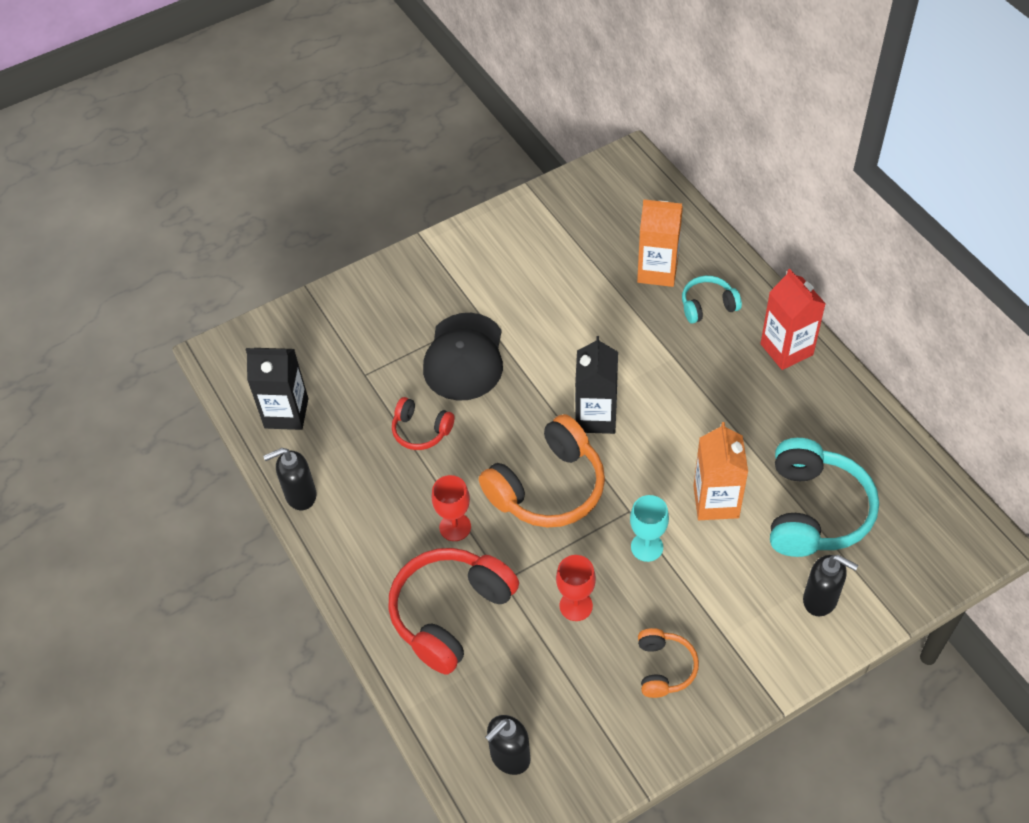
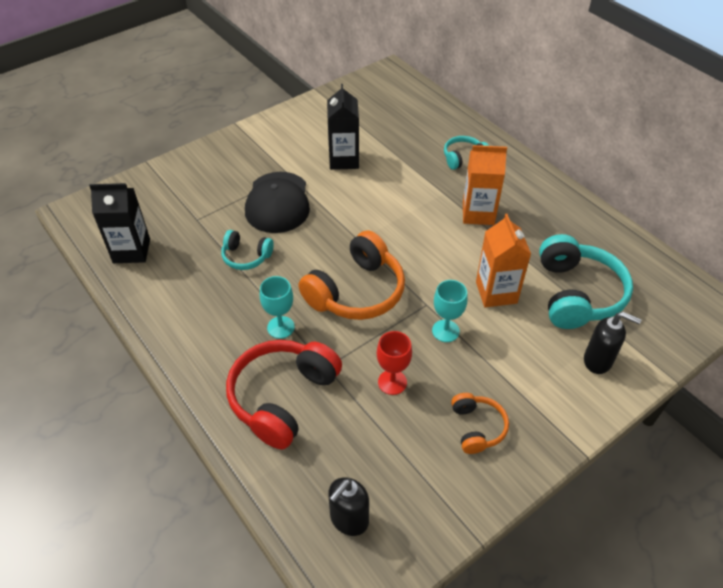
camera: 10 degrees left, 5 degrees down
black soap dispenser [263,448,316,510] -> none
red headphones [392,397,454,450] -> turquoise headphones [221,230,274,270]
red goblet [432,475,471,541] -> turquoise goblet [260,276,295,339]
black carton [575,336,618,434] -> black carton moved to [327,84,359,170]
orange carton [637,199,683,287] -> orange carton moved to [463,145,507,225]
red carton [760,269,826,370] -> none

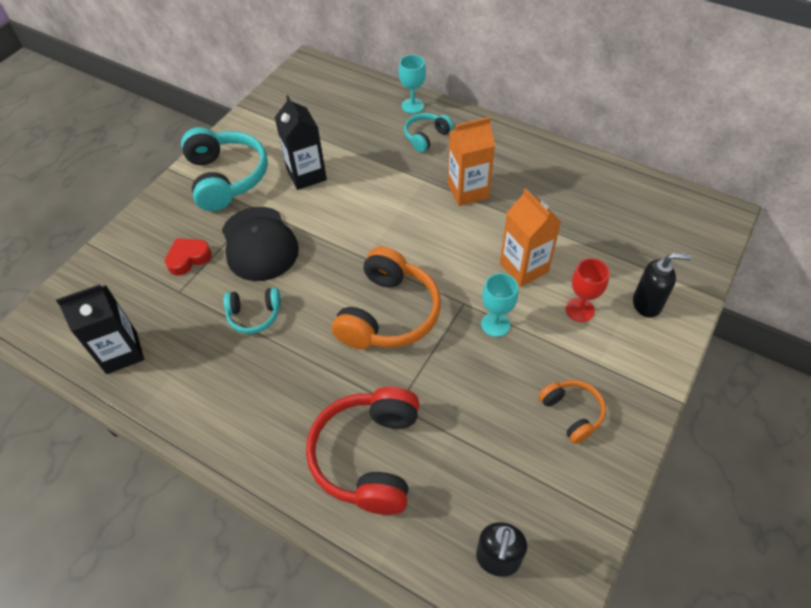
camera: 20 degrees left, 5 degrees up
turquoise goblet [260,276,295,339] -> turquoise goblet moved to [399,55,426,114]
red goblet [377,331,412,395] -> red goblet moved to [566,258,610,322]
turquoise headphones [539,234,633,329] -> turquoise headphones moved to [181,127,268,211]
none -> red heart [165,238,212,275]

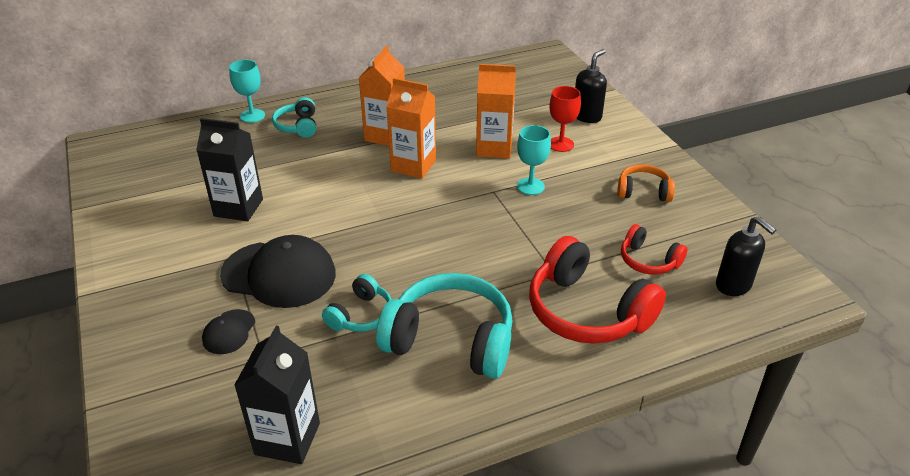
camera: 55 degrees left, 15 degrees down
red heart [165,238,212,275] -> black cap [202,309,255,354]
turquoise headphones [181,127,268,211] -> turquoise headphones moved to [376,273,513,379]
orange headphones [332,246,441,349] -> none
none -> orange carton [386,78,436,179]
none -> red headphones [621,224,687,275]

